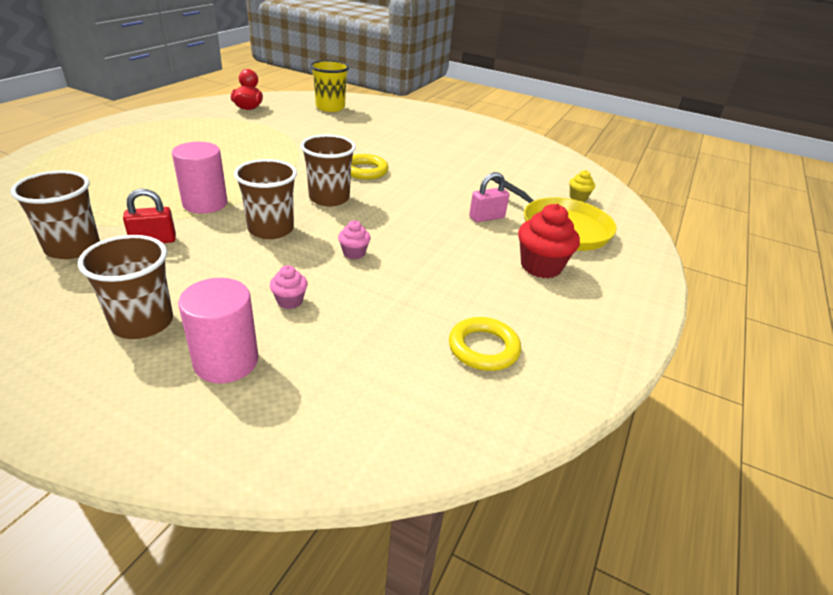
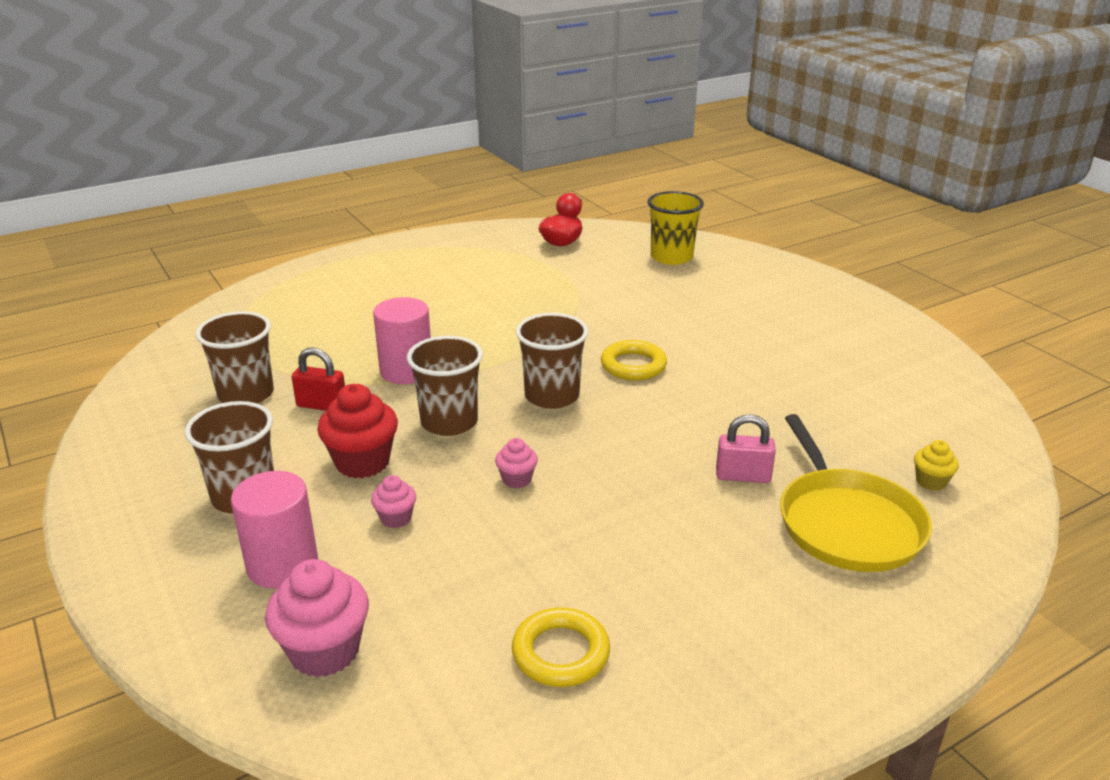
camera: 35 degrees right, 5 degrees down
red cupcake [518,204,580,278] -> red cupcake moved to [317,384,398,478]
none -> pink cupcake [265,559,369,677]

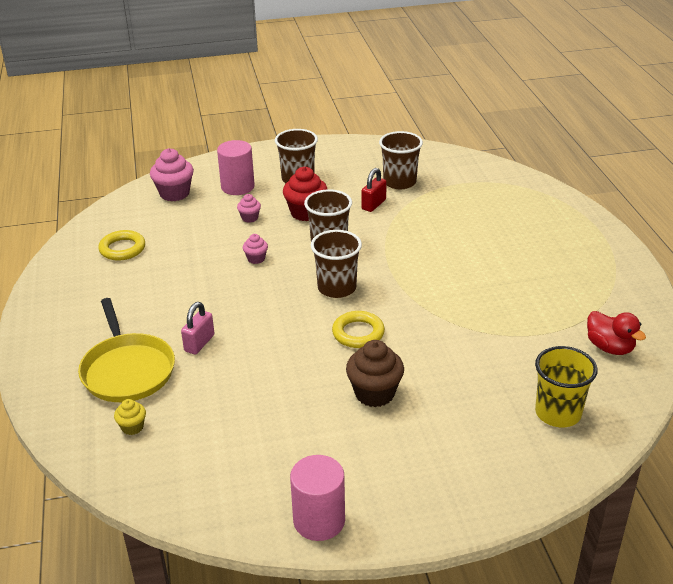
camera: 110 degrees right, 5 degrees up
pink cylinder [373,297,431,384] -> pink cylinder moved to [290,455,345,541]
yellow pan [780,414,932,572] -> yellow pan turned 120 degrees counterclockwise [78,298,175,402]
none -> brown cupcake [346,340,404,407]

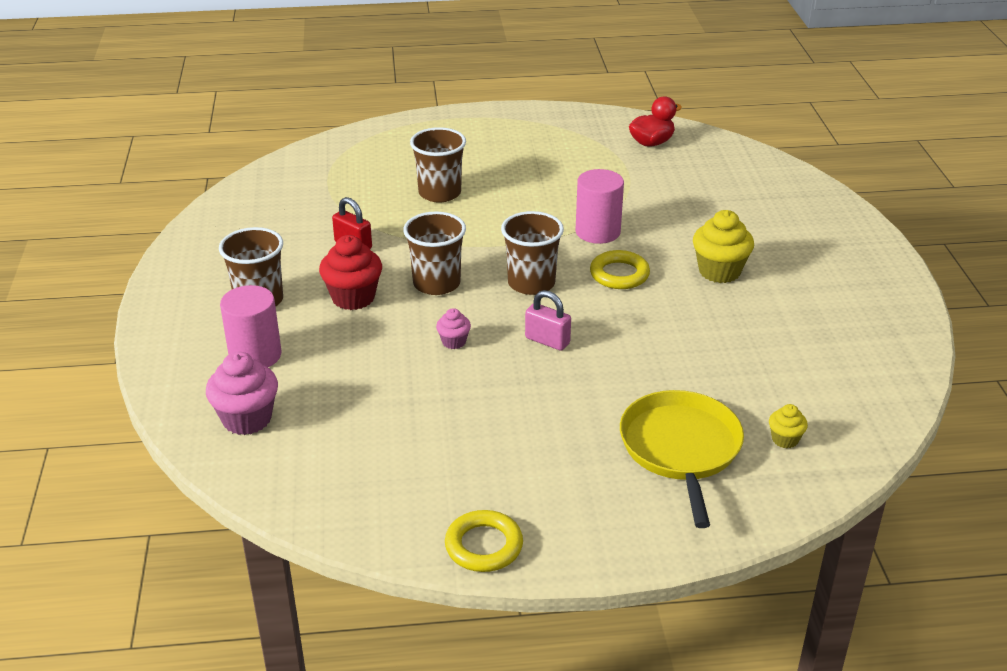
camera: 85 degrees left, 0 degrees up
yellow pan [78,298,175,402] -> yellow pan turned 75 degrees counterclockwise [620,390,744,528]
yellow ring [98,230,145,261] -> yellow ring moved to [445,510,523,572]
pink padlock [181,302,214,354] -> pink padlock moved to [525,290,571,351]
pink cupcake [237,194,261,223] -> none
pink cylinder [290,455,345,541] -> pink cylinder moved to [575,169,624,244]
brown cupcake [346,340,404,407] -> yellow cupcake [693,210,754,283]
brown cup [379,131,423,189] -> brown cup moved to [410,127,466,203]
yellow cup [535,346,598,427] -> none

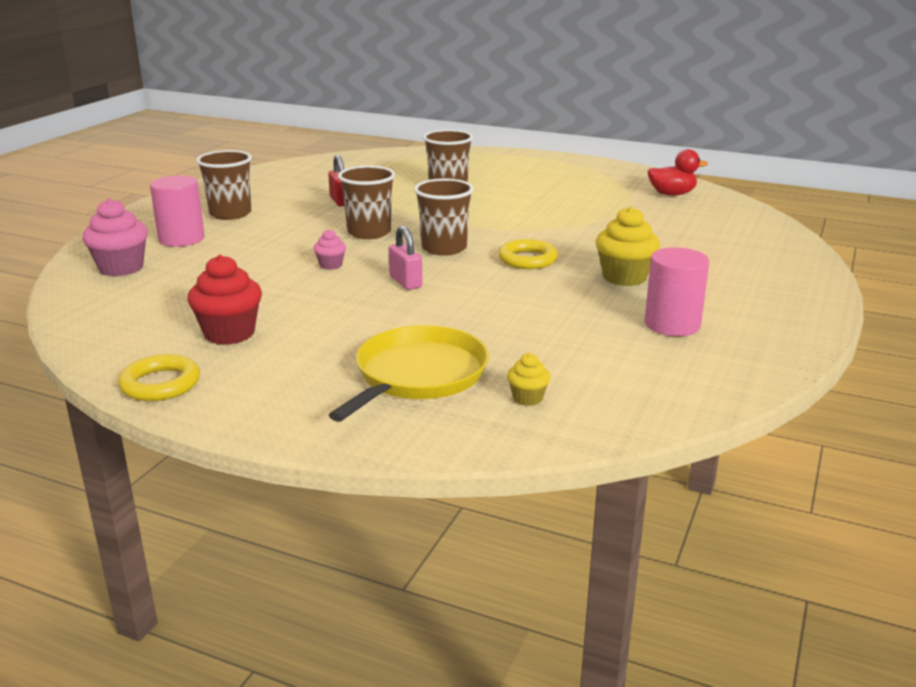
camera: 30 degrees right, 10 degrees down
red cupcake [319,235,382,310] -> red cupcake moved to [188,255,262,345]
pink cylinder [575,169,624,244] -> pink cylinder moved to [645,247,709,336]

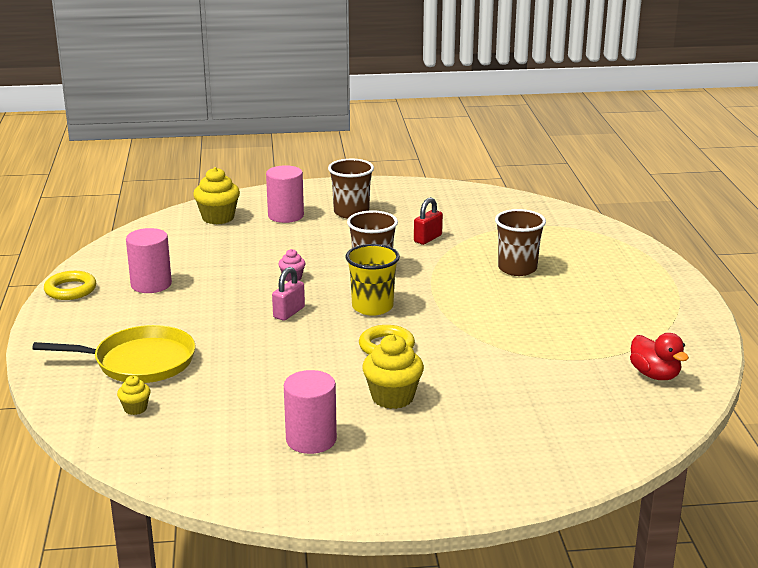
camera: 60 degrees right, 0 degrees up
pink cupcake [82,198,148,276] -> yellow cupcake [193,167,240,224]
red cupcake [188,255,262,345] -> pink cylinder [126,228,172,293]
brown cup [414,178,474,256] -> yellow cup [346,244,400,316]

